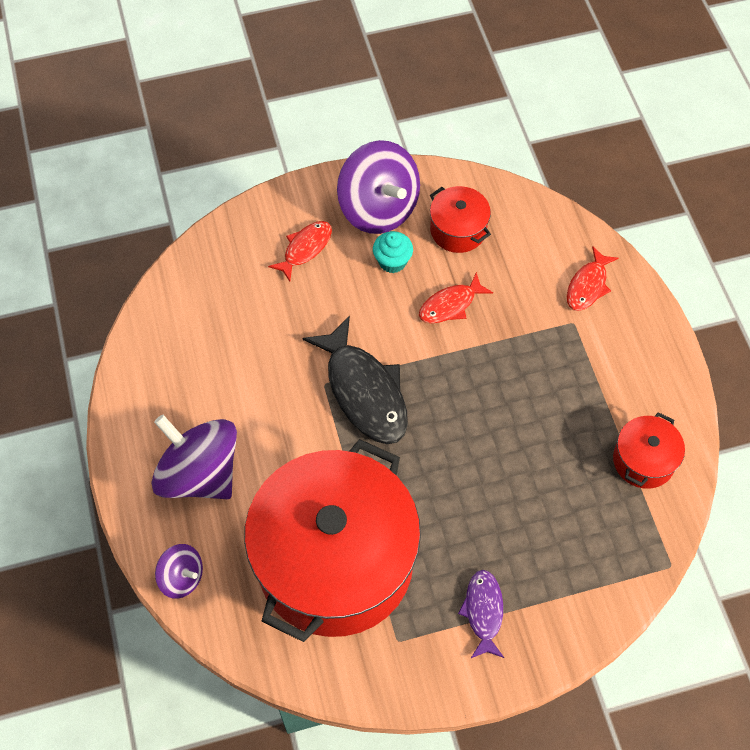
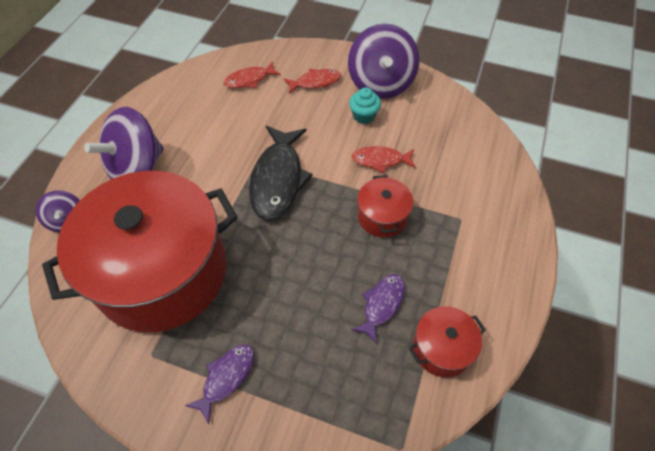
camera: 35 degrees right, 5 degrees down
purple spinning top [151,415,237,499] -> purple spinning top turned 120 degrees counterclockwise [84,107,164,179]
red pot [430,186,491,253] -> red pot moved to [357,175,413,237]
red fish [567,246,618,311] -> red fish moved to [224,61,281,88]
none -> purple fish [351,274,405,344]

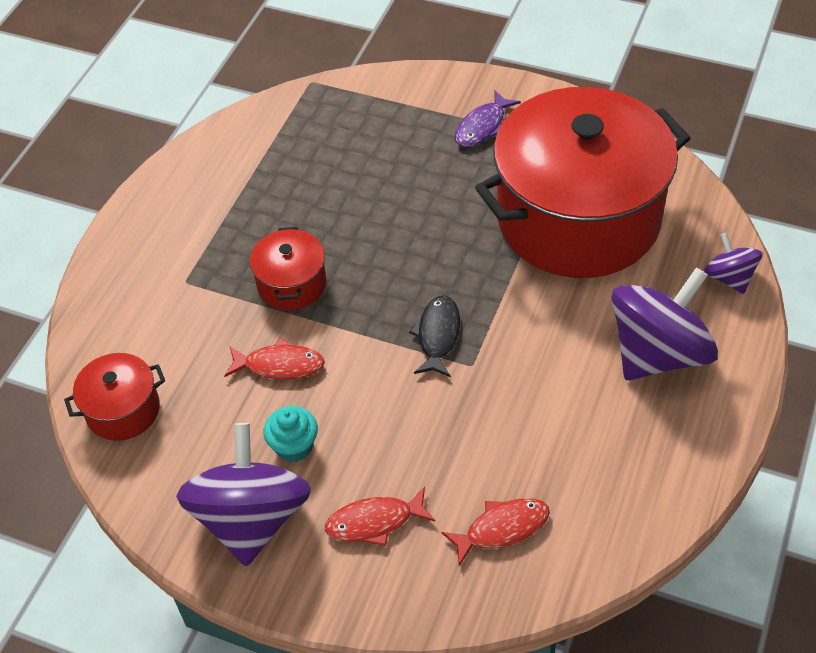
camera: 175 degrees left, 5 degrees down
black fish [249,126,313,220] -> black fish [409,295,460,377], size x0.55
purple fish [351,274,405,344] -> none
red pot [409,306,486,378] -> red pot moved to [64,353,165,441]

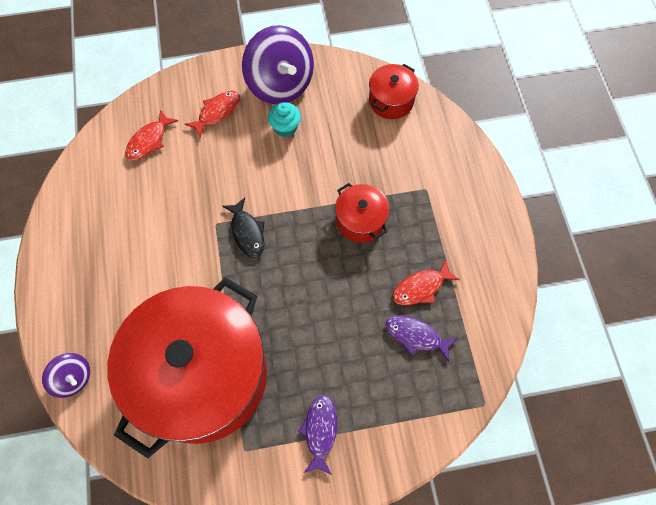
camera: 145 degrees right, 15 degrees up
red fish [224,338,325,380] -> red fish moved to [392,260,460,305]
purple spinning top [612,267,718,380] -> none
none -> purple fish [386,315,457,362]

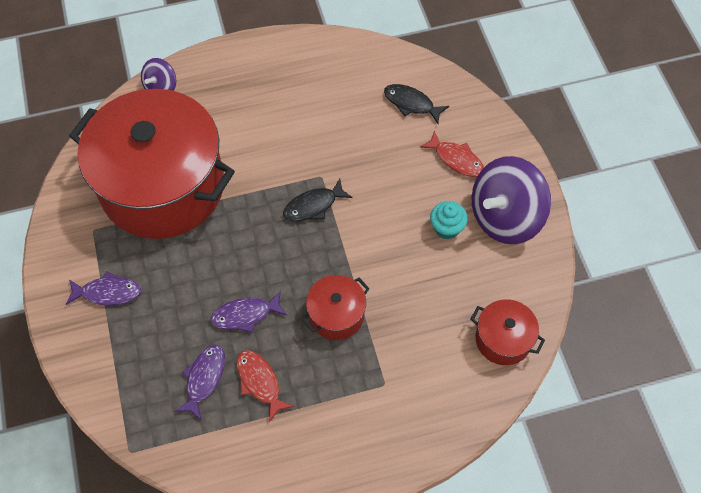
camera: 85 degrees right, 5 degrees down
red fish [125,109,178,160] -> black fish [384,84,449,124]
none -> purple fish [210,291,287,333]

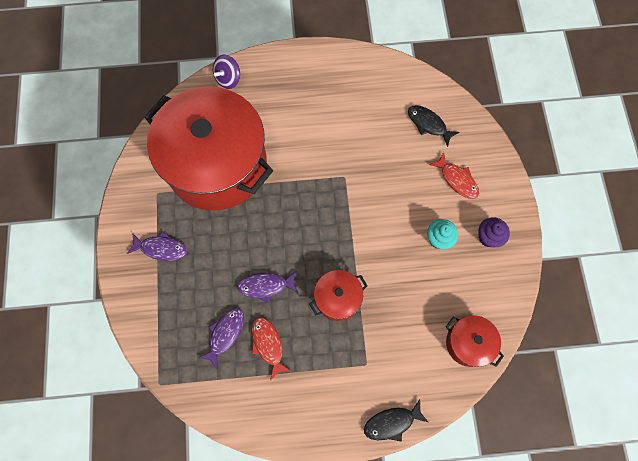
camera: 10 degrees right, 10 degrees up
black fish [283,179,352,221] -> black fish moved to [364,399,429,442]
purple spinning top [472,156,551,244] -> purple cupcake [478,217,510,247]

